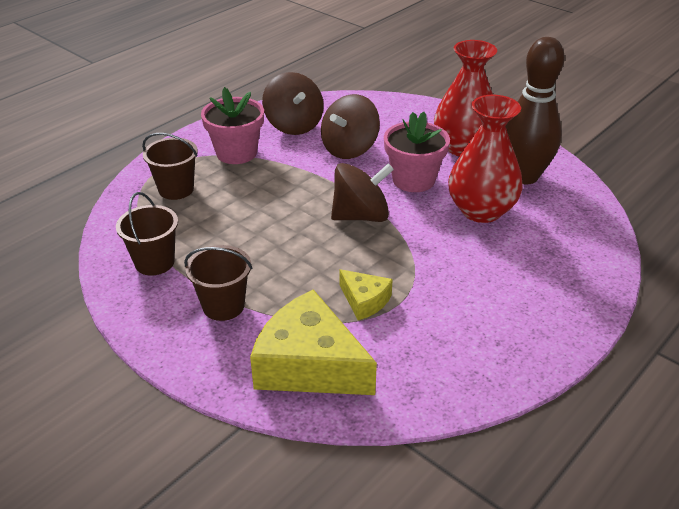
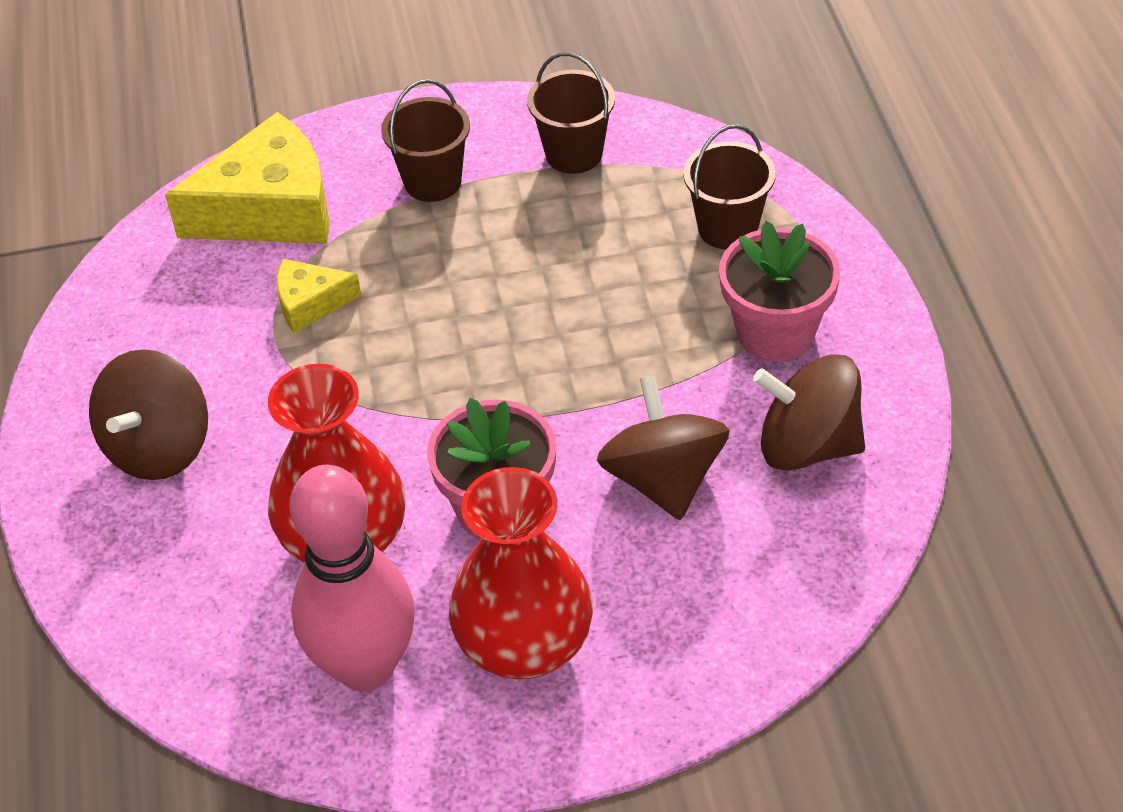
camera: 130 degrees right, 10 degrees up
brown spinning top [331,163,394,222] -> brown spinning top moved to [89,349,208,480]
brown bowling pin [506,37,564,184] -> pink bowling pin [290,465,415,692]

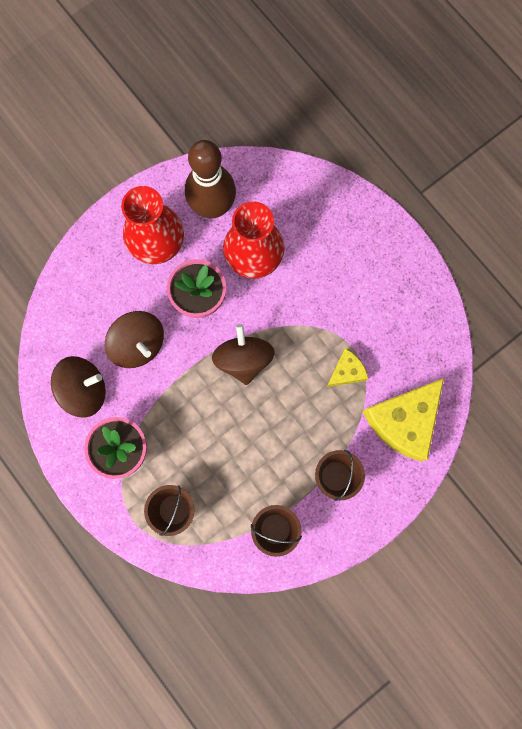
camera: 150 degrees right, 30 degrees up
brown spinning top [89,349,208,480] -> brown spinning top moved to [212,324,275,385]
pink bowling pin [290,465,415,692] -> brown bowling pin [185,140,236,218]

